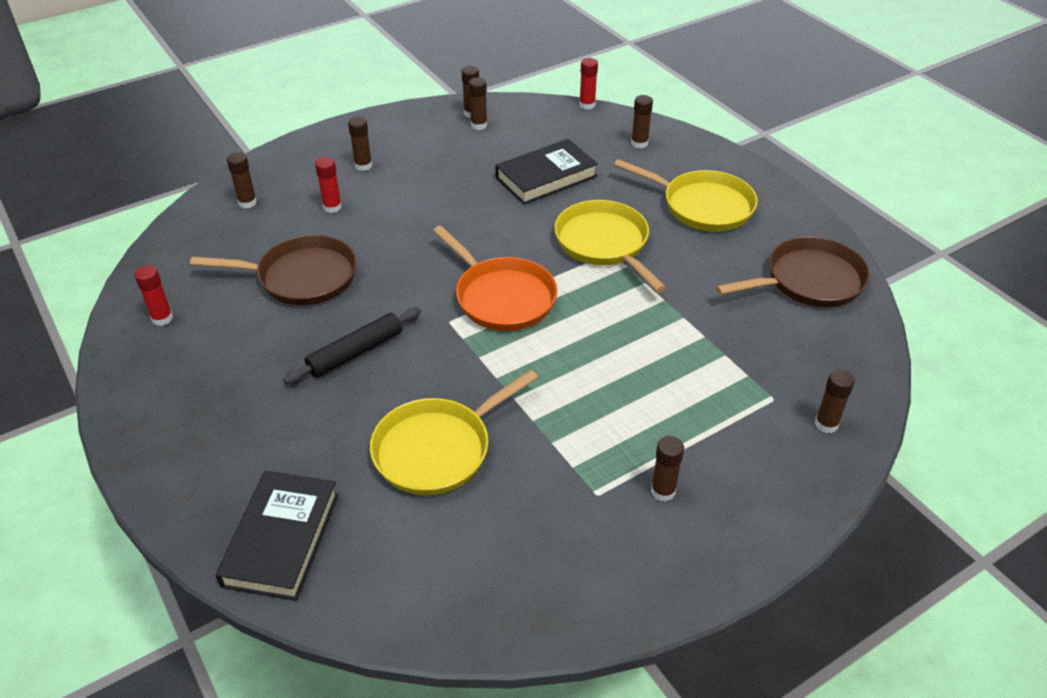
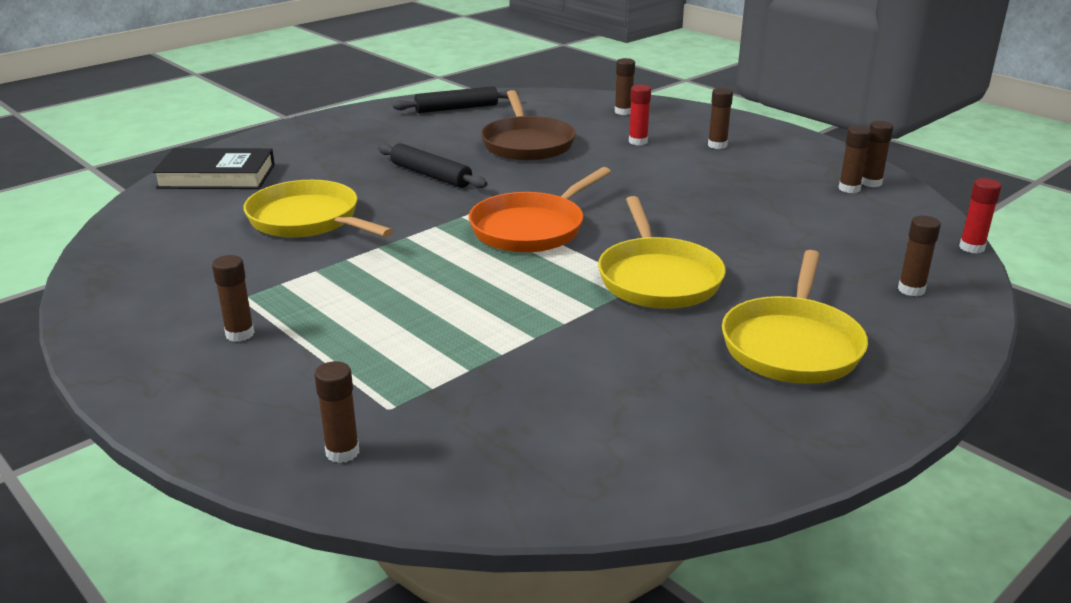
camera: 80 degrees right, 15 degrees down
red glue stick [134,265,173,326] -> black rolling pin [393,86,518,113]
black book [495,139,598,204] -> none
yellow pan [554,200,666,292] -> yellow pan turned 120 degrees clockwise [598,196,726,309]
brown pan [716,236,870,307] -> none

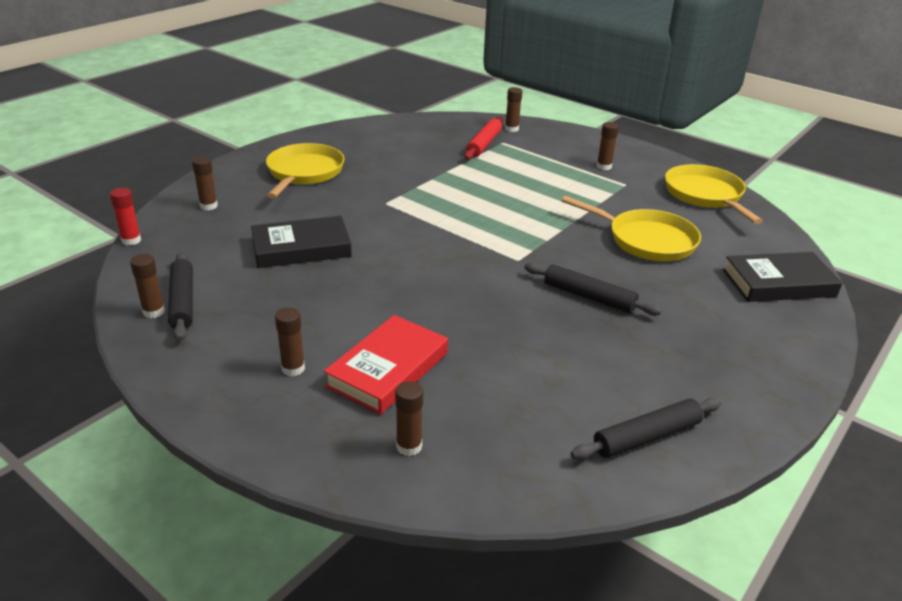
camera: 170 degrees right, 5 degrees up
orange pan [469,167,611,253] -> none
brown pan [481,90,576,161] -> none
yellow pan [598,196,726,309] -> yellow pan moved to [665,164,763,224]
red glue stick [629,84,651,145] -> red book [324,315,448,415]
brown glue stick [838,126,871,193] -> black rolling pin [168,252,193,341]
none -> black book [251,216,352,268]
none -> red rolling pin [464,117,503,160]

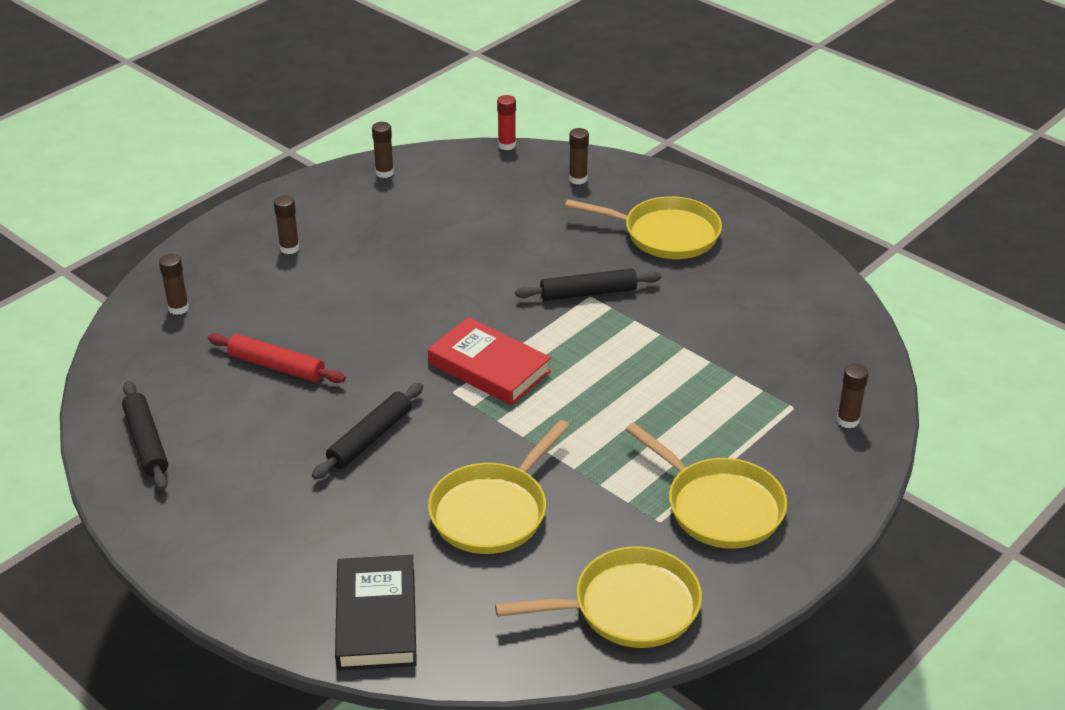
camera: 95 degrees right, 5 degrees up
black rolling pin [168,252,193,341] -> black rolling pin moved to [515,269,661,301]
black book [251,216,352,268] -> none
red book [324,315,448,415] -> red book moved to [428,317,551,406]
red rolling pin [464,117,503,160] -> red rolling pin moved to [208,333,346,383]
brown glue stick [597,122,619,170] -> yellow pan [625,423,787,549]

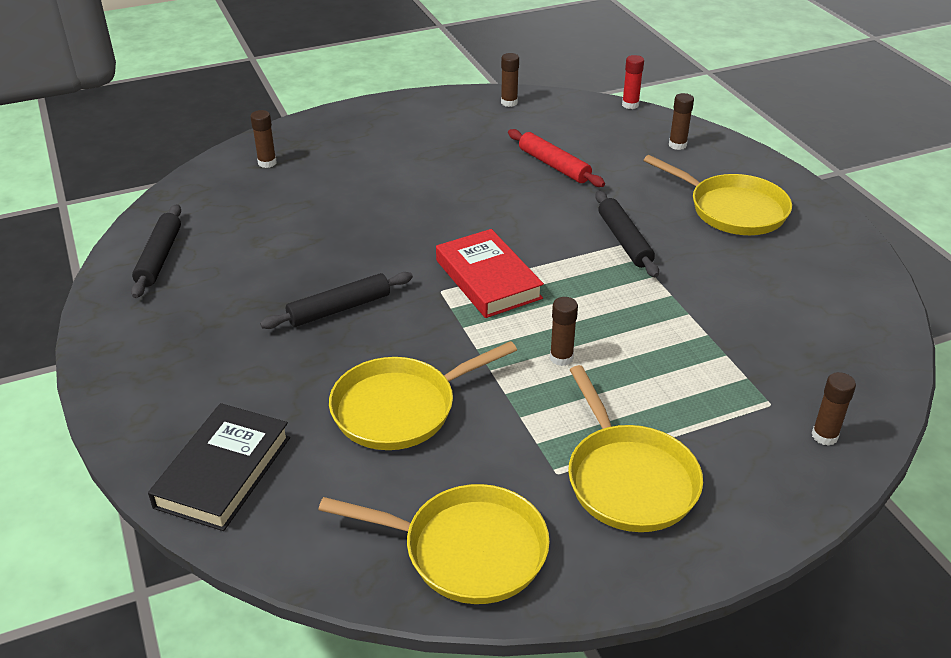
camera: 25 degrees right, 0 degrees up
red rolling pin [208,333,346,383] -> red rolling pin moved to [508,129,605,187]
brown glue stick [274,195,299,254] -> brown glue stick moved to [550,297,578,366]
black rolling pin [515,269,661,301] -> black rolling pin turned 60 degrees clockwise [595,191,659,278]

